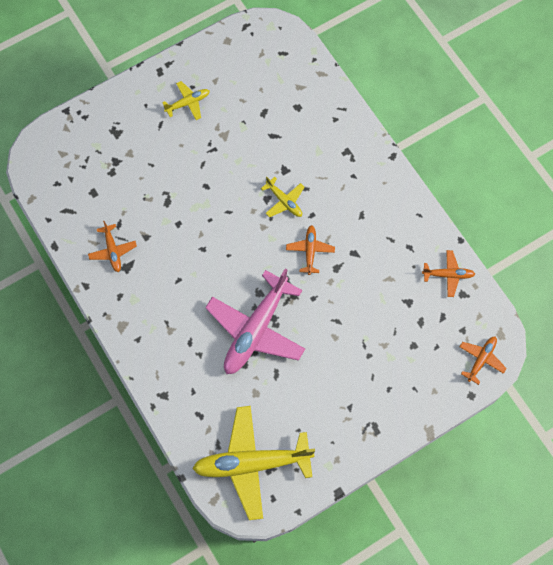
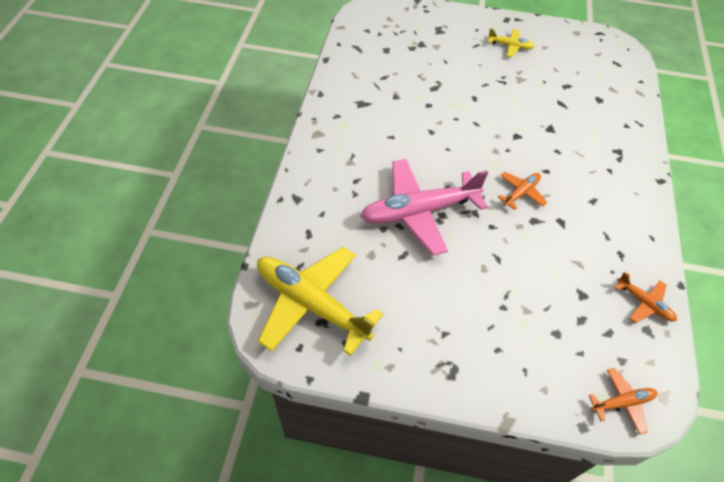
camera: 40 degrees right, 15 degrees down
orange plane [88,221,137,272] -> none
yellow plane [261,177,305,217] -> none

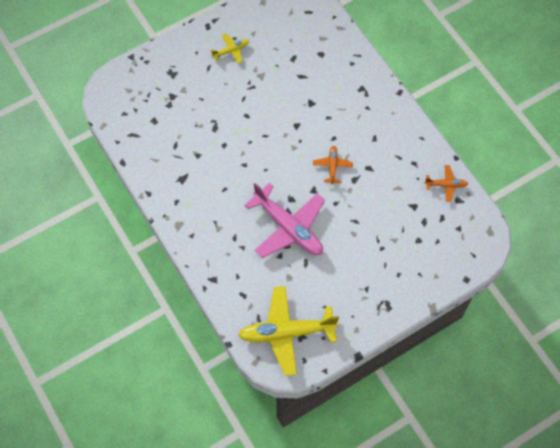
camera: 40 degrees left, 10 degrees up
pink plane [360,159,488,256] -> pink plane turned 75 degrees counterclockwise [245,183,325,258]
orange plane [589,368,658,435] -> none

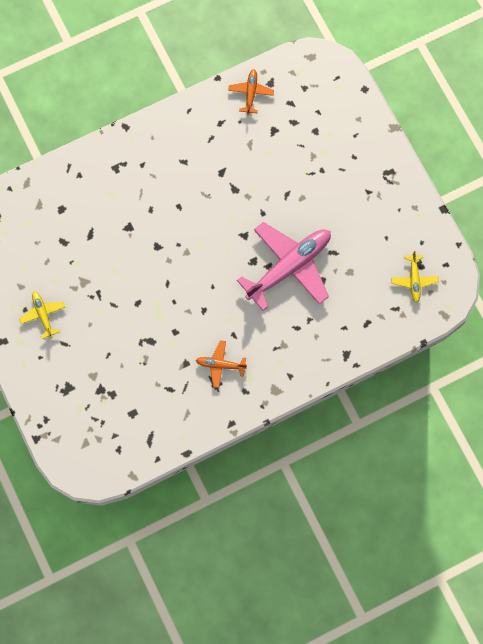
camera: 85 degrees left, 10 degrees up
yellow plane [238,286,339,376] -> yellow plane [391,251,439,303], size x0.47
orange plane [313,146,353,185] -> orange plane moved to [196,340,247,388]

